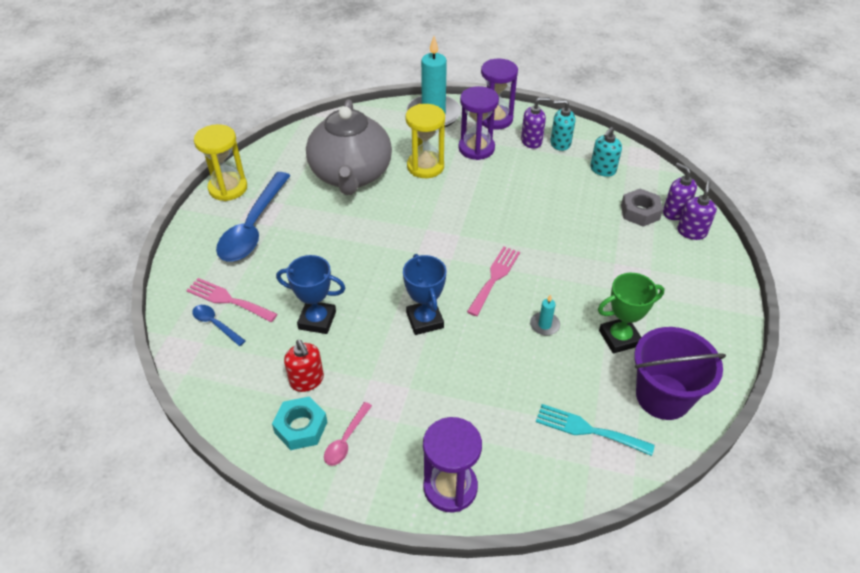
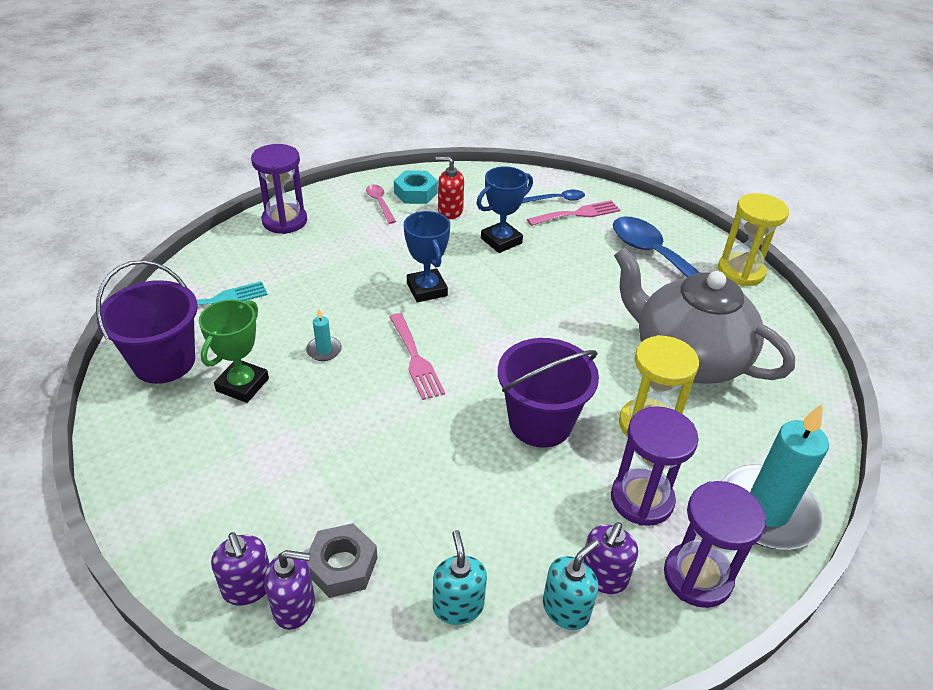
camera: 130 degrees right, 5 degrees down
blue trophy [403,254,446,335] -> blue trophy turned 45 degrees clockwise [404,211,450,302]
none -> purple bucket [498,338,599,448]

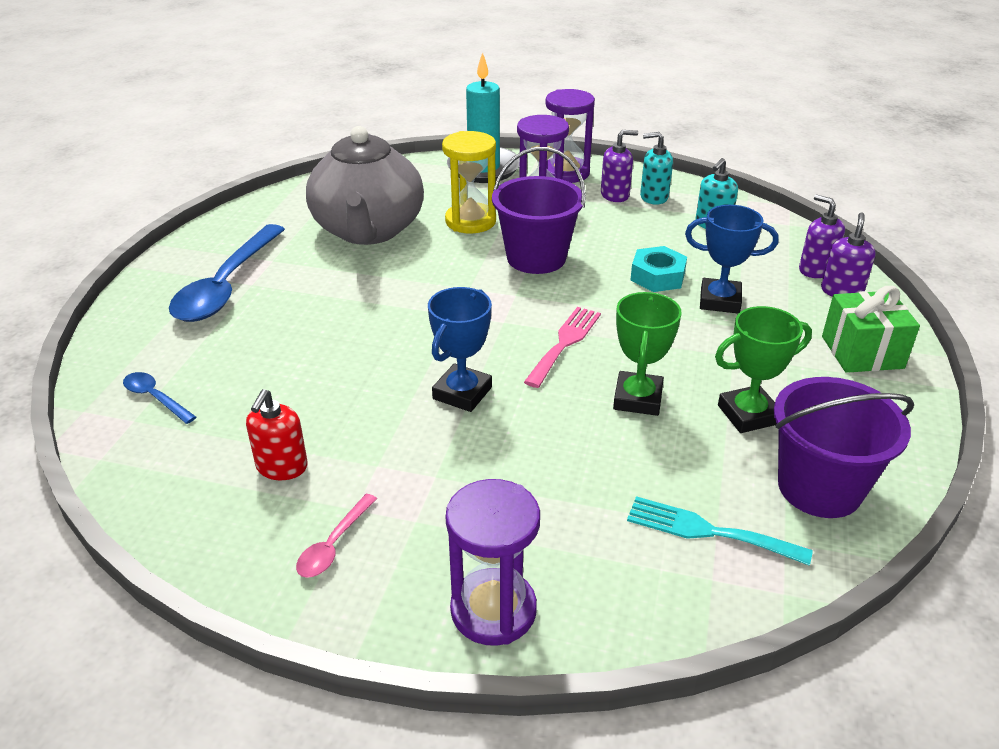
camera: 130 degrees left, 5 degrees down
turquoise candle [306,309,342,361] -> green trophy [613,292,682,416]
grey nut [307,523,377,598] -> none
turquoise nut [394,170,438,204] -> turquoise nut moved to [630,246,687,292]
red soap dispenser [435,157,464,219] -> red soap dispenser turned 45 degrees clockwise [246,389,308,480]
blue trophy [476,166,533,253] -> blue trophy moved to [685,205,778,314]
pink fork [527,200,620,226] -> none
yellow hourglass [718,193,789,286] -> none
none -> green gift [822,286,920,373]

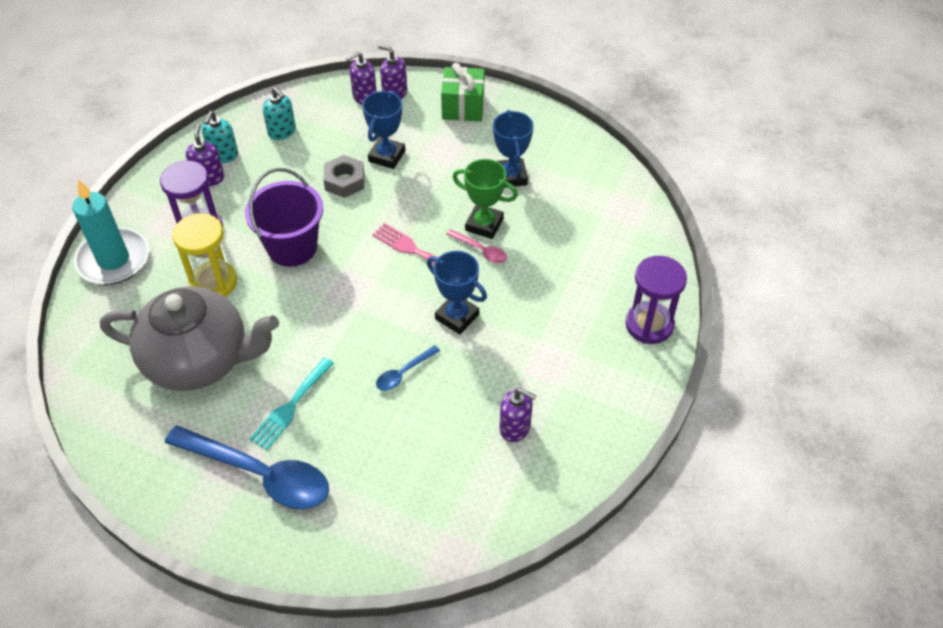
camera: 80 degrees left, 15 degrees up
blue spoon [123,372,196,424] -> blue spoon moved to [376,345,440,391]
red soap dispenser [246,389,308,480] -> purple soap dispenser [499,388,537,442]
pink spoon [296,494,377,578] -> pink spoon moved to [446,229,507,263]
purple hourglass [545,89,595,183] -> none
turquoise fork [627,496,813,566] -> turquoise fork moved to [249,357,334,450]
turquoise nut [630,246,687,292] -> grey nut [323,155,364,198]
green trophy [715,306,812,433] -> blue trophy [493,110,534,188]
purple bucket [774,377,914,518] -> none

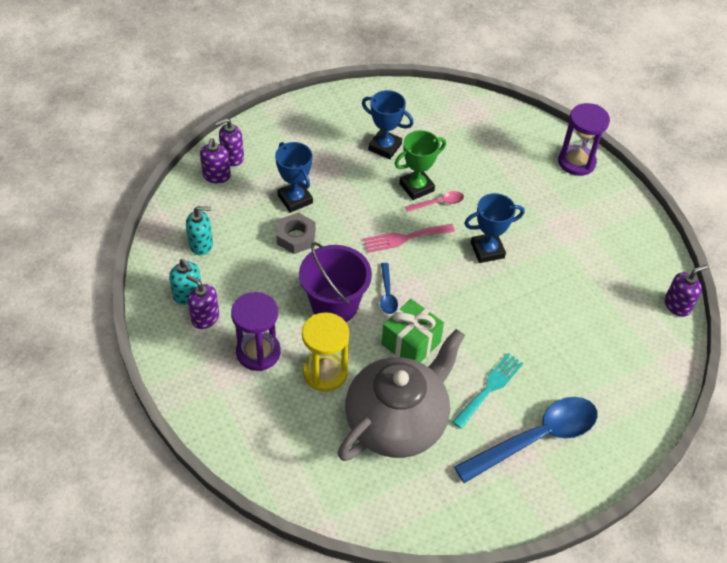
camera: 55 degrees left, 0 degrees up
turquoise candle [72,179,149,285] -> none
turquoise fork [249,357,334,450] -> turquoise fork turned 120 degrees counterclockwise [452,353,524,429]
blue spoon [376,345,440,391] -> blue spoon moved to [380,263,398,314]
green gift [441,63,485,121] -> green gift moved to [382,299,444,363]
purple soap dispenser [499,388,537,442] -> purple soap dispenser moved to [665,265,708,317]

